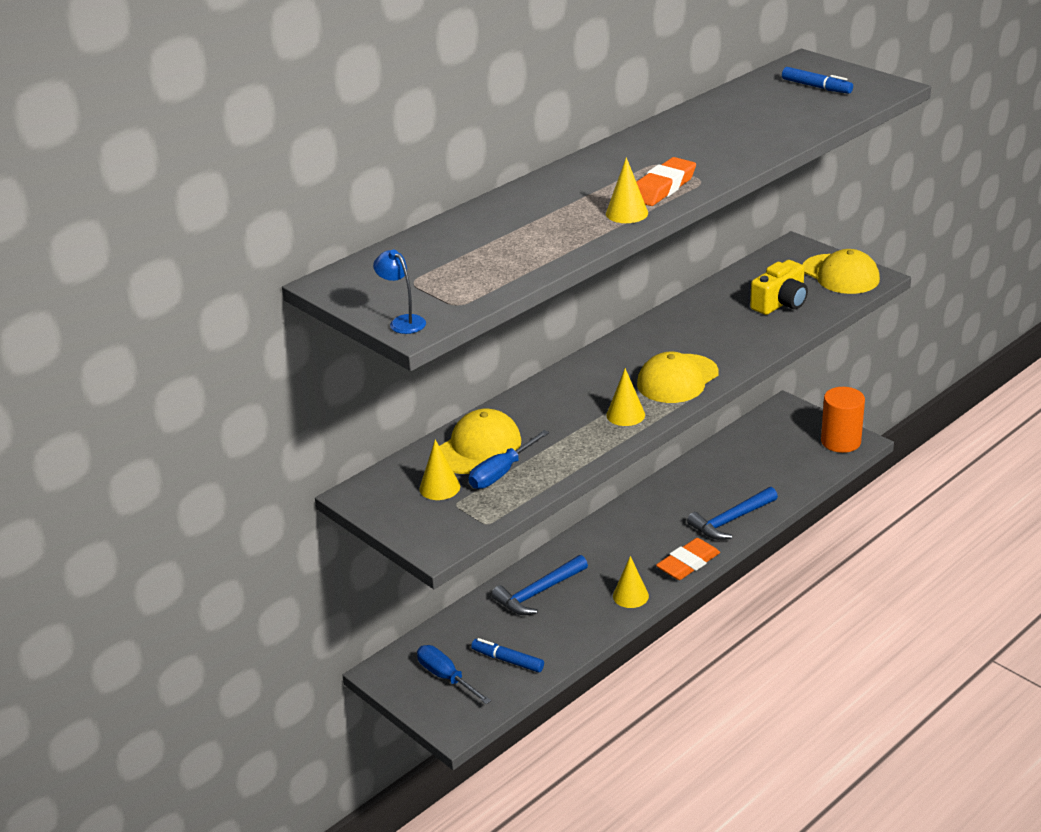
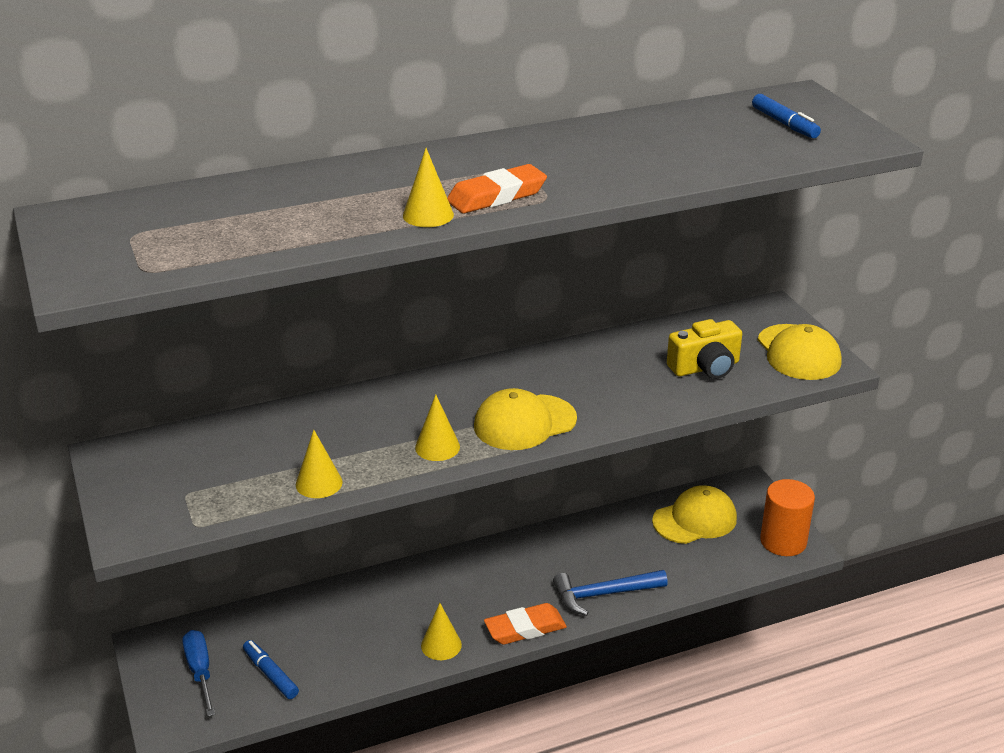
camera: 20 degrees right, 0 degrees up
blue lamp [373,250,426,334] -> none
yellow cone [419,440,460,500] -> yellow cone moved to [296,430,342,498]
yellow cap [439,409,521,474] -> yellow cap moved to [652,485,737,544]
blue screwdriver [469,430,549,489] -> none
blue hammer [491,555,588,615] -> none

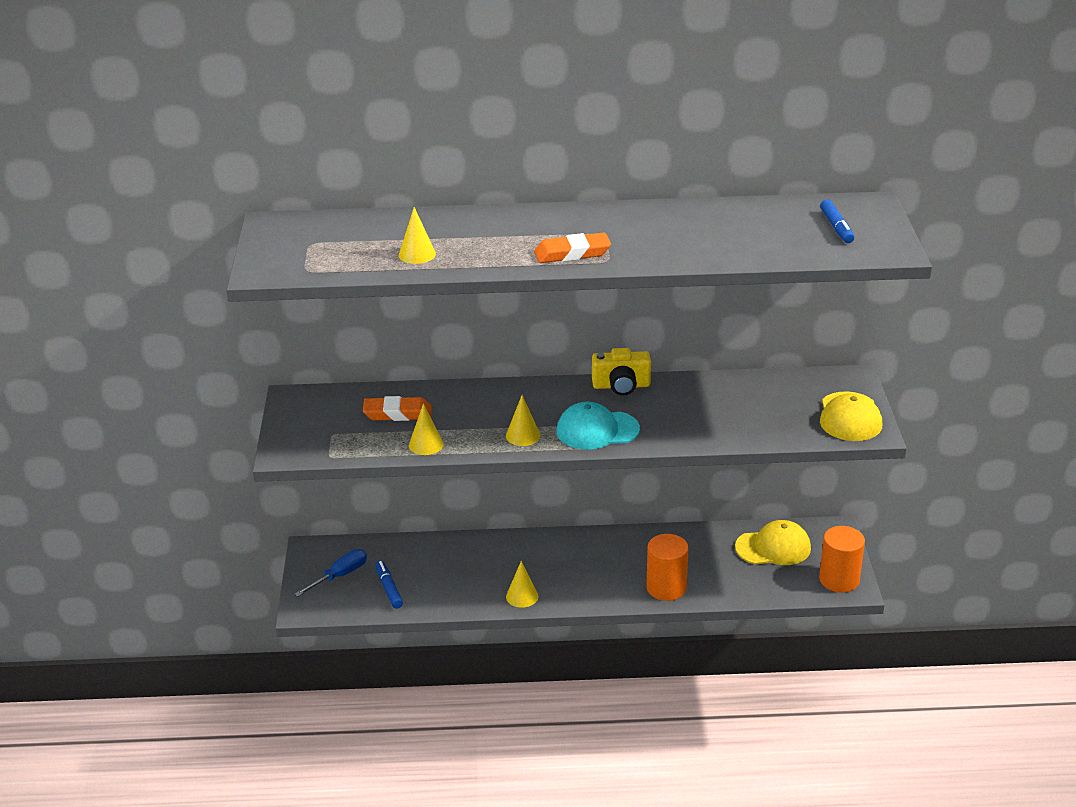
camera: 20 degrees right, 0 degrees up
blue screwdriver [182,630,215,717] -> blue screwdriver turned 45 degrees clockwise [295,549,367,597]
yellow cone [403,148,454,227] -> yellow cone moved to [399,207,436,264]
yellow cap [474,388,577,450] -> turquoise cap [556,402,640,449]
orange eraser [484,603,567,645] -> orange eraser moved to [363,396,432,421]
blue hammer [553,570,668,616] -> orange cylinder [646,534,689,601]
yellow camera [667,319,742,379] -> yellow camera moved to [592,348,651,396]

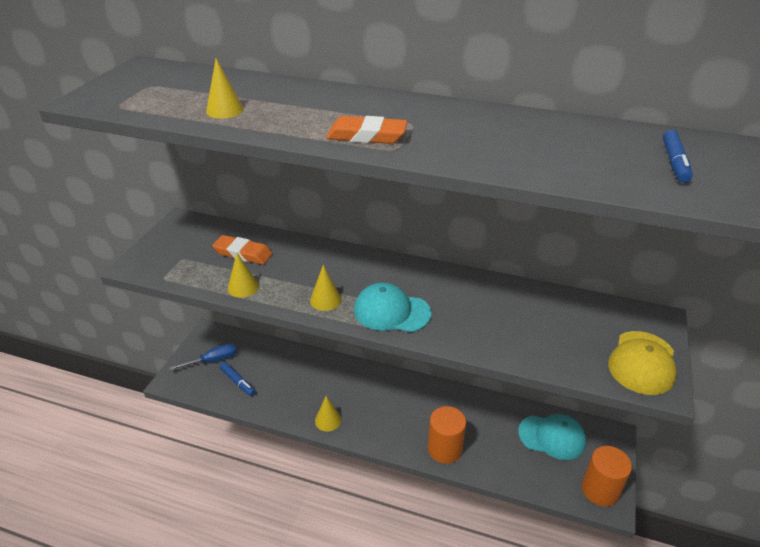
camera: 20 degrees right, 5 degrees up
blue marker [375,561,403,609] -> blue marker turned 135 degrees clockwise [220,362,256,396]
yellow camera [592,348,651,396] -> none
yellow cap [735,520,811,565] -> turquoise cap [518,414,586,460]

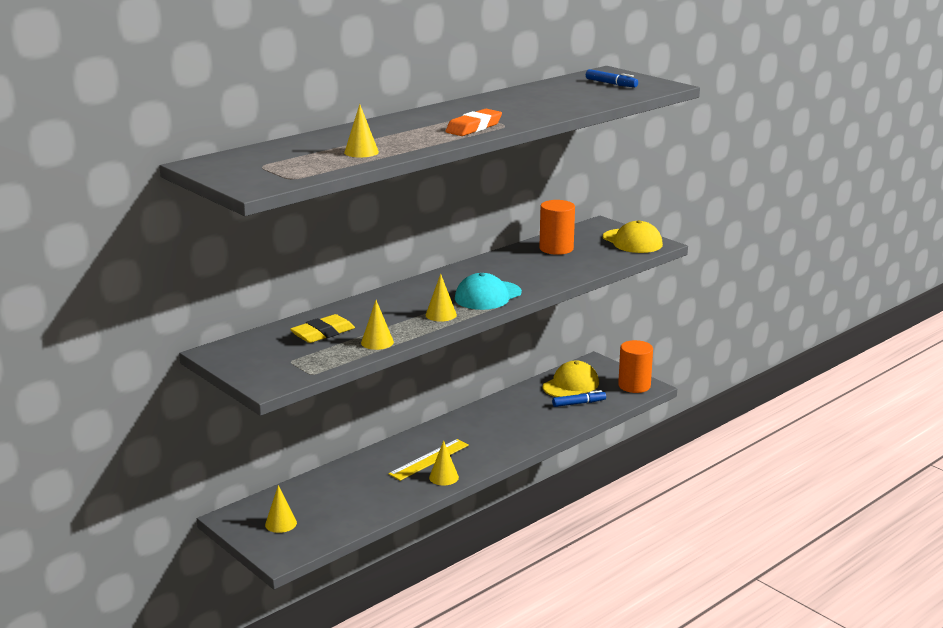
camera: 60 degrees left, 15 degrees down
blue screwdriver [169,344,237,371] -> yellow cone [265,485,297,533]
orange eraser [212,235,273,265] -> yellow eraser [290,314,355,343]
blue marker [220,362,256,396] -> blue marker moved to [552,390,606,407]
orange cylinder [428,406,466,464] -> orange cylinder moved to [539,200,575,255]
turquoise cap [518,414,586,460] -> yellow cap [543,360,599,397]
none -> yellow ruler [388,439,469,481]

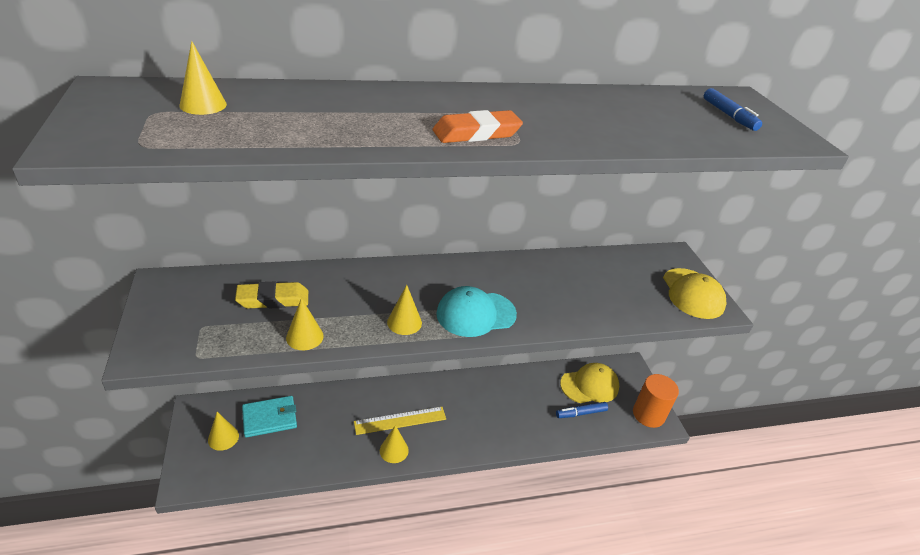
camera: 25 degrees right, 15 degrees up
yellow cone [344,104,379,157] -> yellow cone moved to [180,41,227,115]
orange cylinder [539,200,575,255] -> none
blue marker [552,390,606,407] -> blue marker turned 150 degrees clockwise [556,402,608,418]
none -> turquoise wallet [242,396,297,438]

